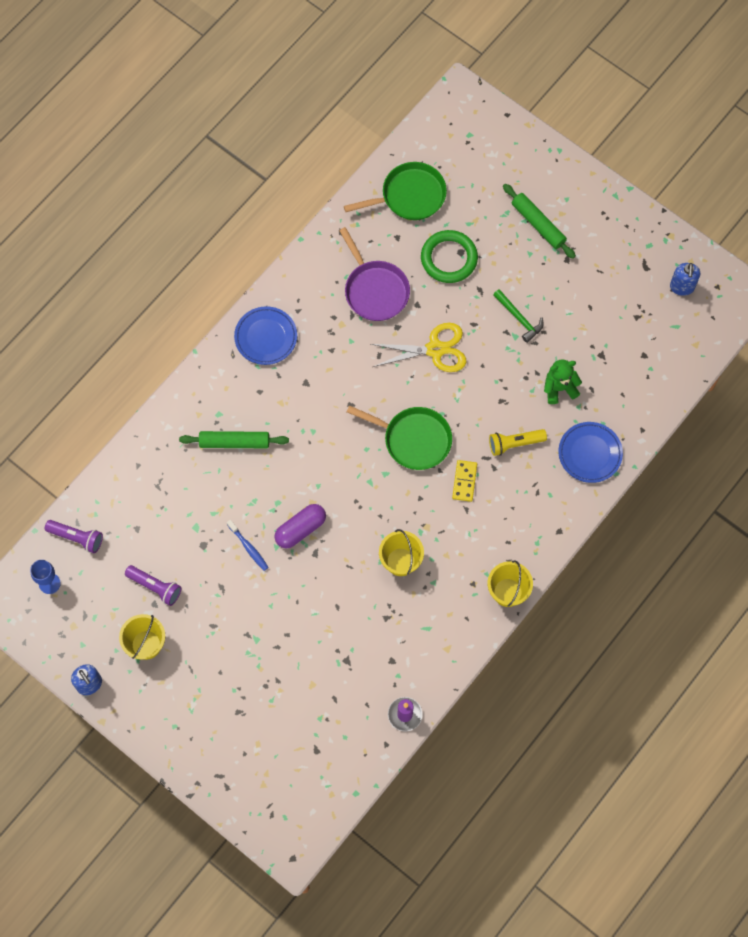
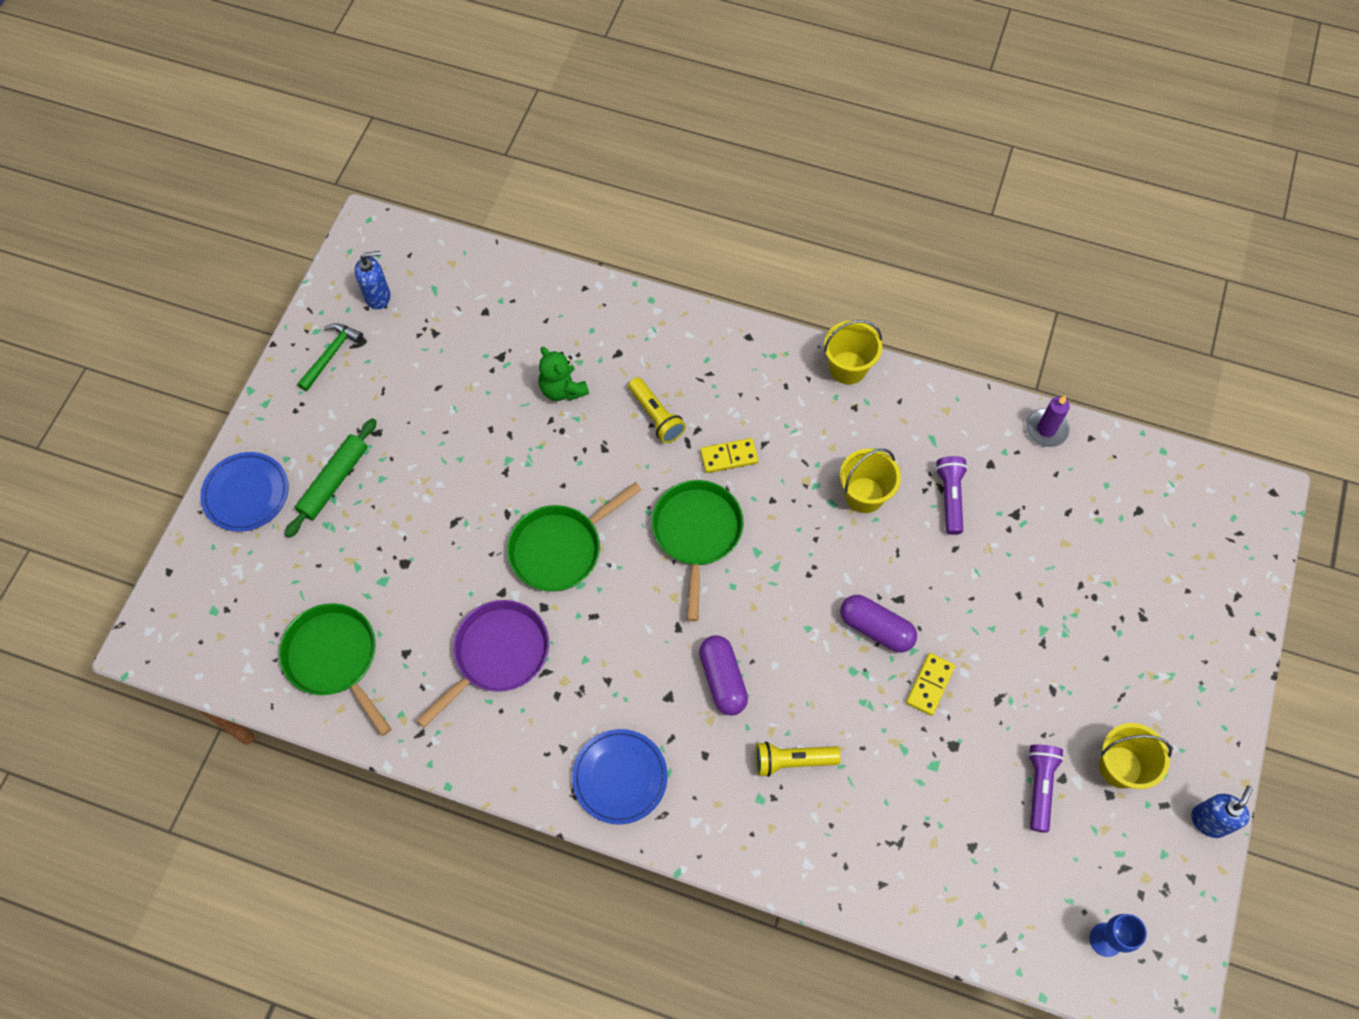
camera: 110 degrees left, 5 degrees down
purple flashlight [45,520,103,553] -> purple flashlight moved to [936,456,968,535]
green rolling pin [179,431,289,448] -> yellow flashlight [755,741,841,777]
blue toothbrush [227,520,269,571] -> yellow domino [906,653,955,716]
yellow scissors [371,323,466,372] -> green pan [507,482,642,592]
green ring [421,230,478,283] -> none
green hammer [493,289,544,343] -> green hammer moved to [297,323,363,391]
blue plate [558,422,623,483] -> blue plate moved to [200,452,289,532]
none -> purple capsule [699,635,748,716]

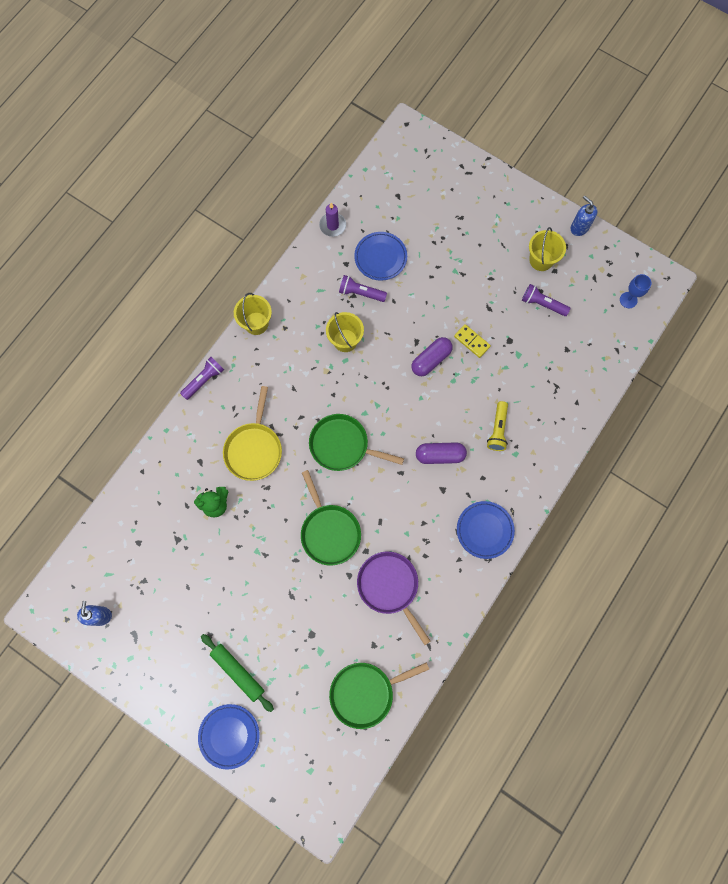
camera: 75 degrees left, 10 degrees up
green hammer [297,323,363,391] -> none
yellow flashlight [628,377,686,443] -> yellow pan [223,386,282,481]
yellow domino [700,438,758,473] -> none
none -> purple flashlight [180,357,224,400]
none -> blue plate [354,232,407,281]

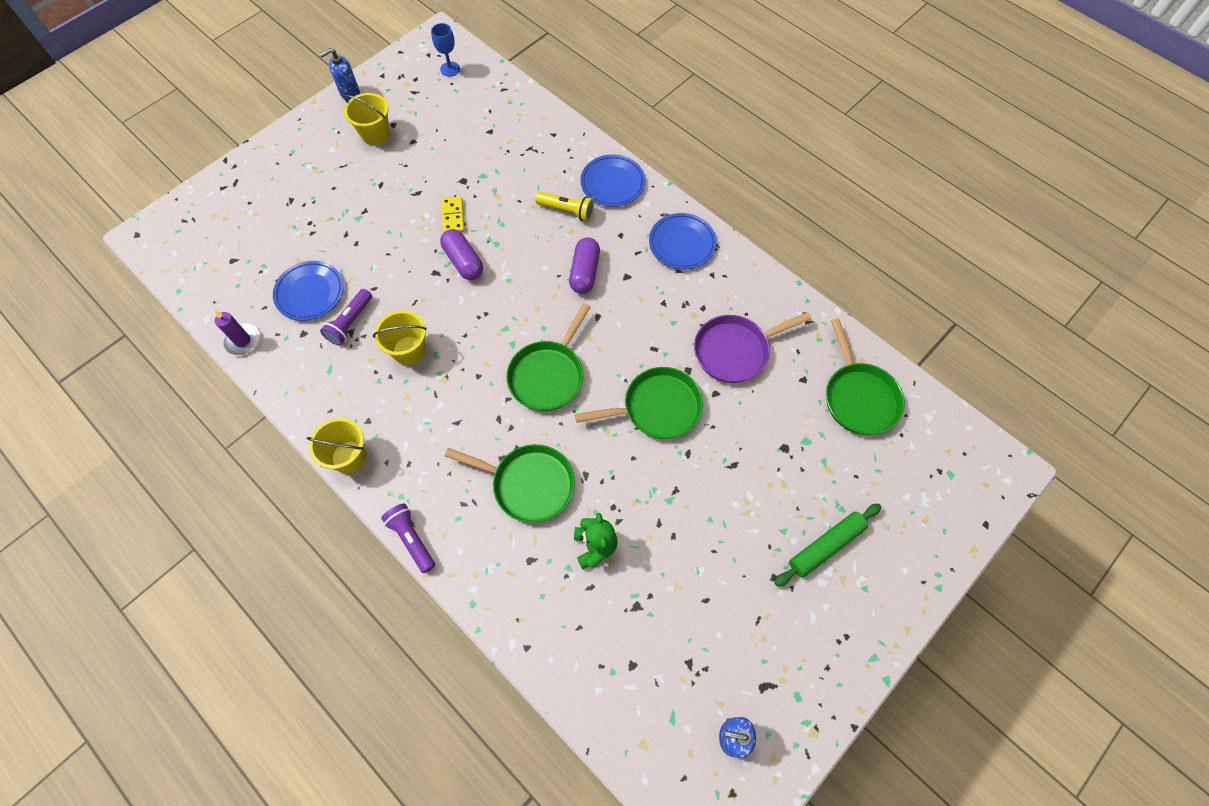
camera: 80 degrees left, 10 degrees down
blue plate [198,704,260,770] -> blue plate moved to [580,154,645,207]
yellow pan [223,386,282,481] -> green pan [445,444,575,523]
yellow domino [454,324,491,358] -> yellow domino turned 60 degrees counterclockwise [441,196,465,233]
purple flashlight [522,284,570,316] -> none

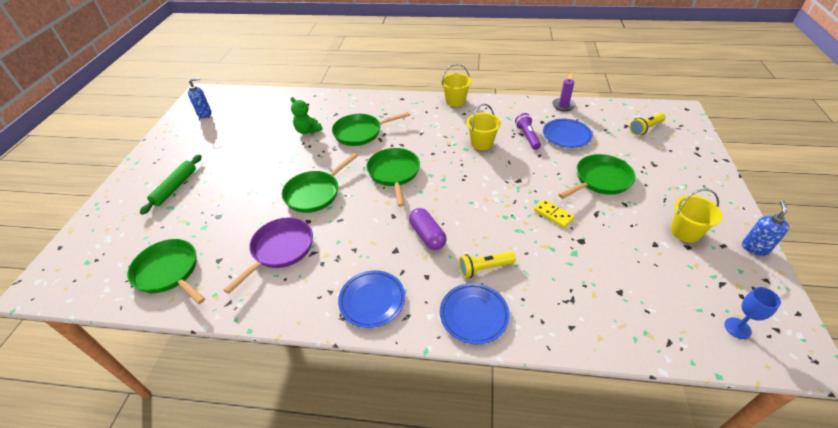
camera: 145 degrees right, 20 degrees down
purple flashlight [381,503,435,573] -> none
purple capsule [440,229,483,280] -> none
none -> green pan [558,154,635,199]
none -> yellow flashlight [629,113,666,136]

